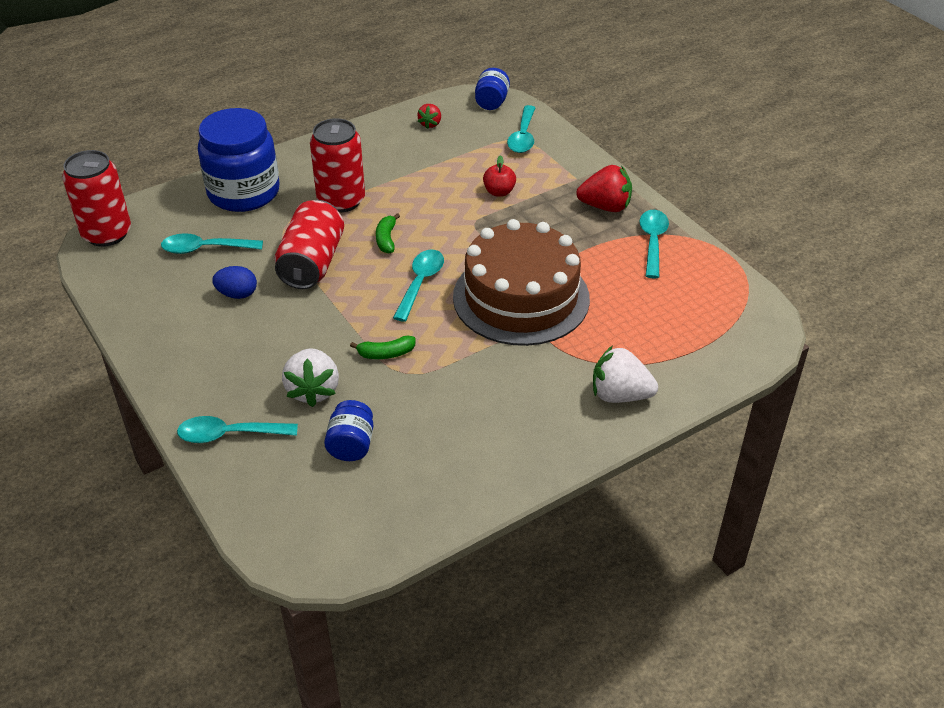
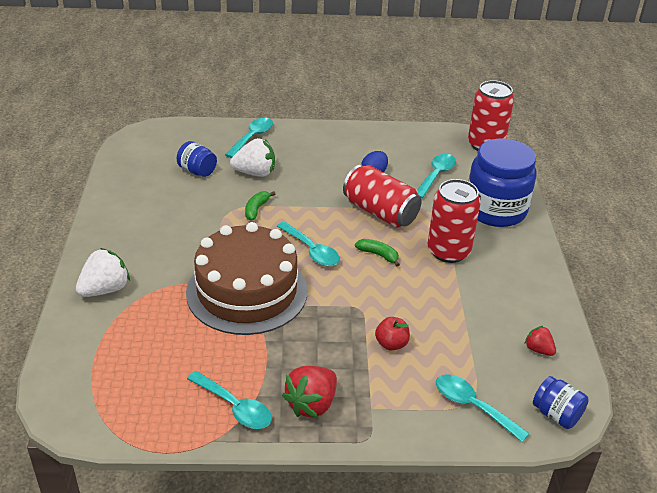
camera: 120 degrees right, 5 degrees down
white strawberry [282,348,339,407] -> white strawberry turned 150 degrees clockwise [230,138,275,177]

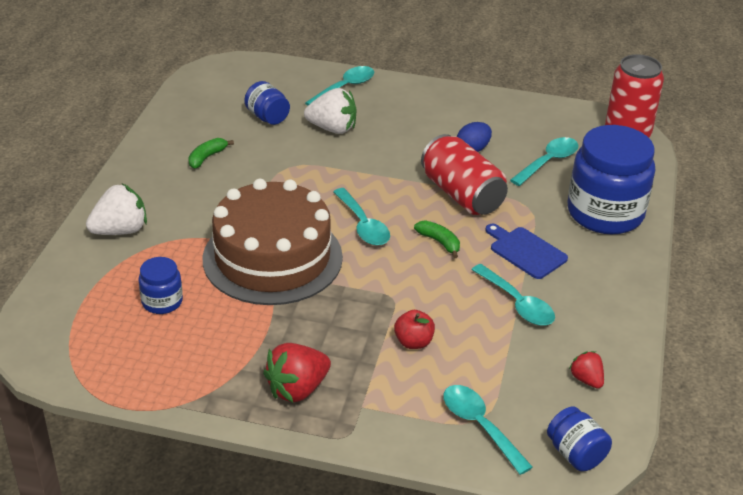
camera: 15 degrees right, 0 degrees up
turquoise spoon [187,371,272,429] -> turquoise spoon moved to [471,264,555,326]
green banana [245,191,275,221] -> green banana moved to [188,138,234,169]
red can [428,179,481,263] -> blue cutting board [485,224,568,279]
none -> blue jar [138,257,183,314]

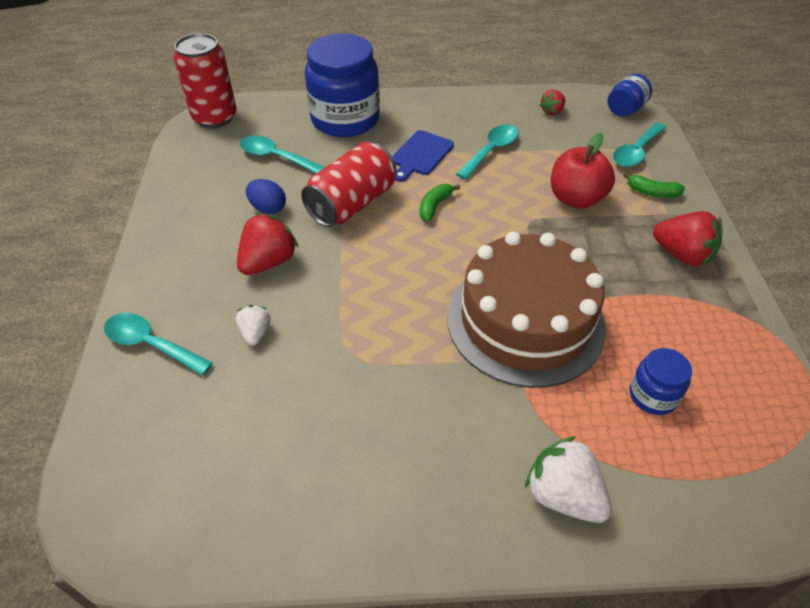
camera: 105 degrees left, 10 degrees up
green banana [188,138,234,169] -> green banana moved to [623,172,685,198]
blue jar [244,81,290,125] -> none
white strawberry [304,88,357,134] -> white strawberry [236,305,271,345], size x0.57
turquoise spoon [333,188,390,246] -> none
red apple [394,310,435,349] -> red apple [551,133,615,209], size x1.71
none -> red strawberry [237,213,299,275]

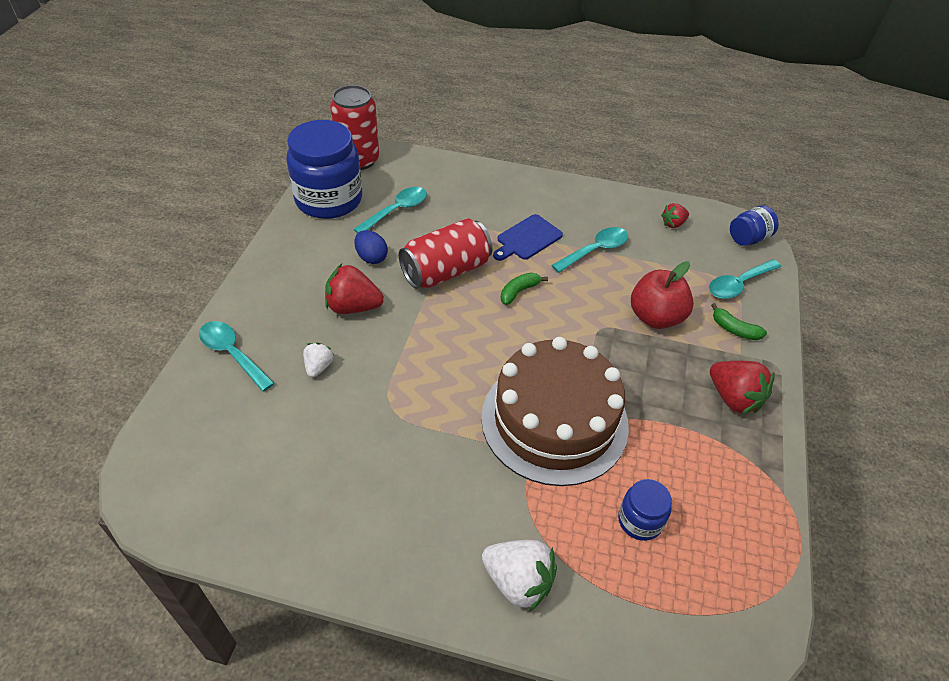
camera: 15 degrees right, 0 degrees up
red strawberry [237,213,299,275] -> red strawberry turned 135 degrees counterclockwise [325,264,384,314]
turquoise spoon [240,136,325,173] -> turquoise spoon turned 90 degrees clockwise [353,187,427,233]
blue jar [305,33,380,137] -> blue jar moved to [286,120,362,219]
white strawberry [525,436,612,523] -> white strawberry turned 150 degrees clockwise [482,540,557,612]

